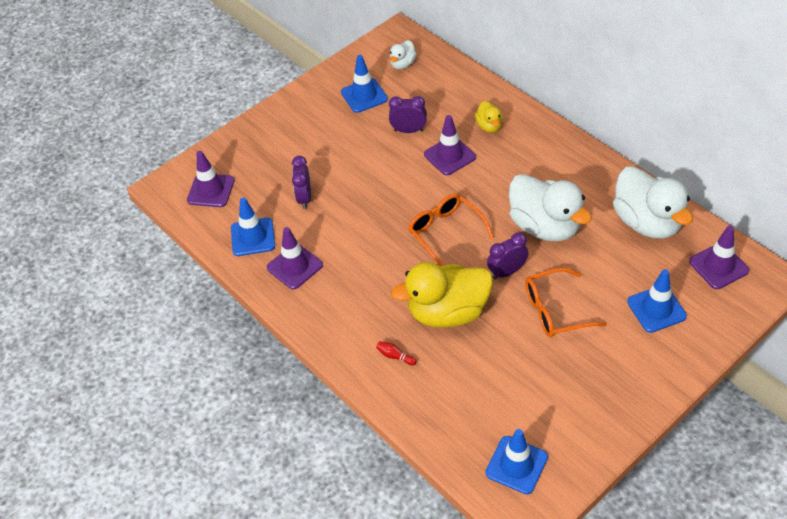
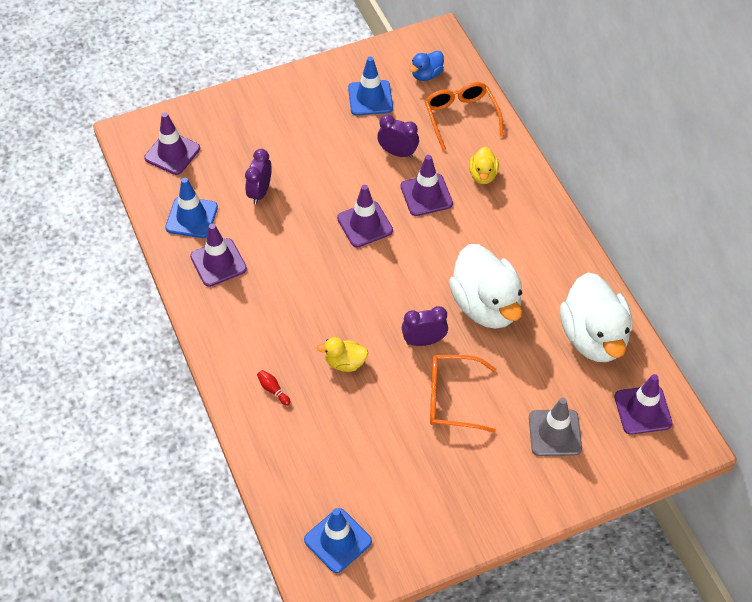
camera: 15 degrees right, 5 degrees up
white duck [390,40,417,70] -> blue duck [409,51,444,81]
yellow duck [391,262,493,327] -> yellow duck [317,337,368,372], size x0.47
orange glasses [408,193,494,266] -> orange glasses moved to [425,82,504,151]
blue traffic cone [627,269,687,333] -> grey traffic cone [529,398,582,456]
none -> purple traffic cone [337,185,393,248]

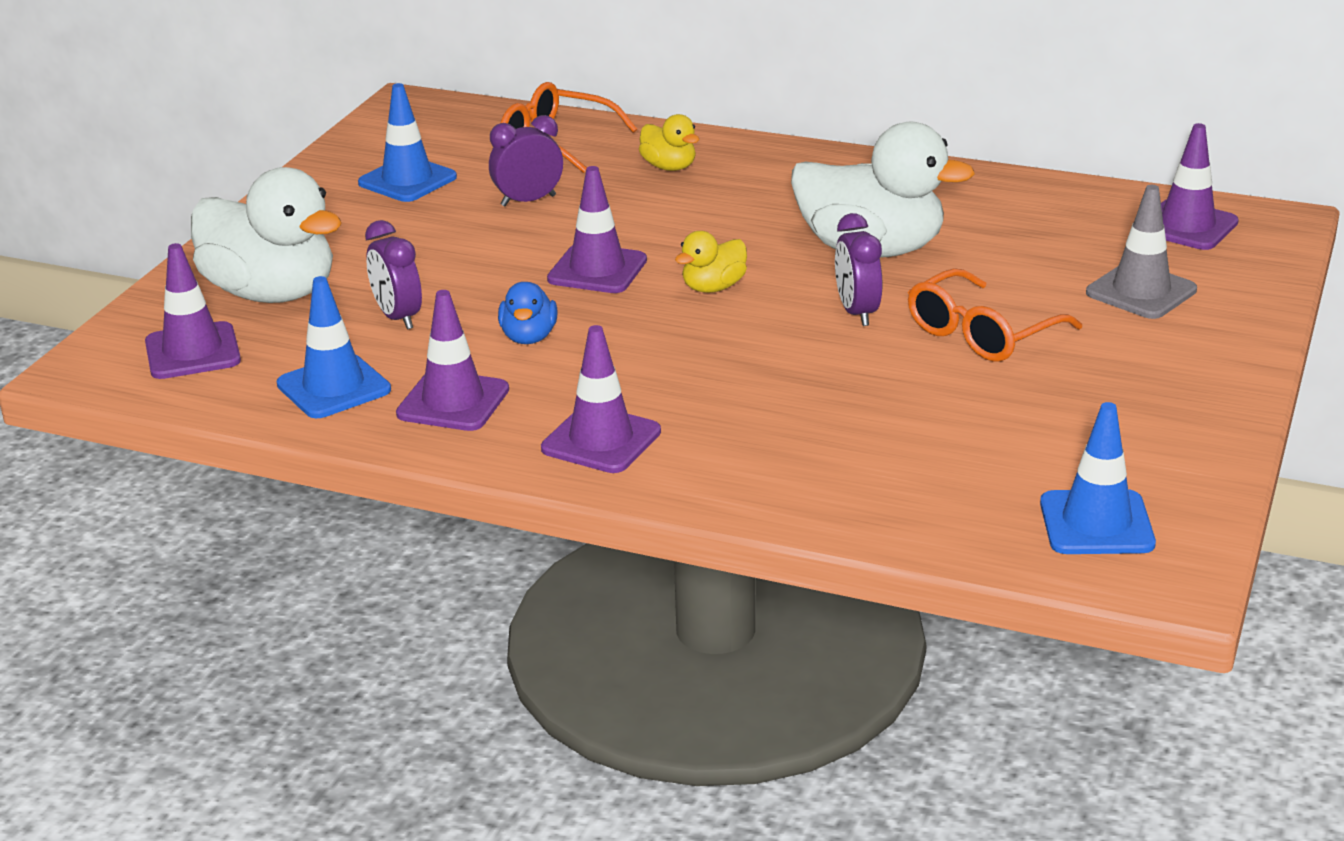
camera: 45 degrees left, 25 degrees down
red bowling pin [257,370,291,406] -> none
yellow duck [317,337,368,372] -> yellow duck moved to [675,231,747,293]
purple traffic cone [401,155,453,216] -> purple traffic cone moved to [541,325,661,473]
purple clock [402,306,448,346] -> purple clock turned 45 degrees counterclockwise [835,213,882,326]
blue duck [409,51,444,81] -> blue duck moved to [498,282,557,344]
white duck [560,273,632,362] -> white duck moved to [191,167,342,303]

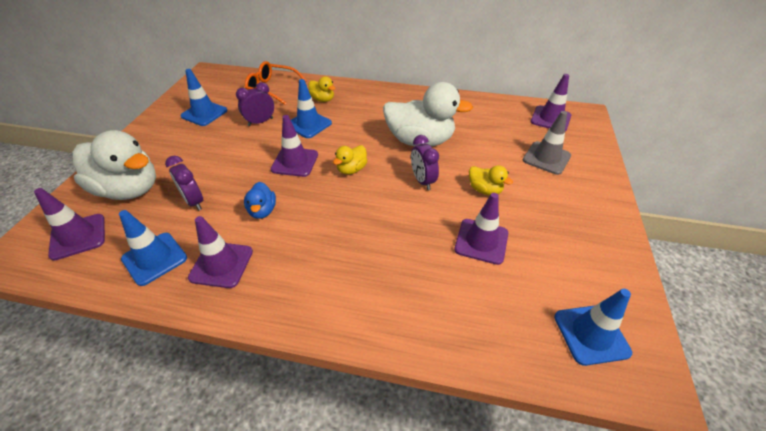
camera: 10 degrees left, 15 degrees up
purple traffic cone [541,325,661,473] -> purple traffic cone moved to [454,193,508,265]
orange glasses [908,268,1082,362] -> yellow duck [469,165,513,195]
none -> blue traffic cone [291,79,332,138]

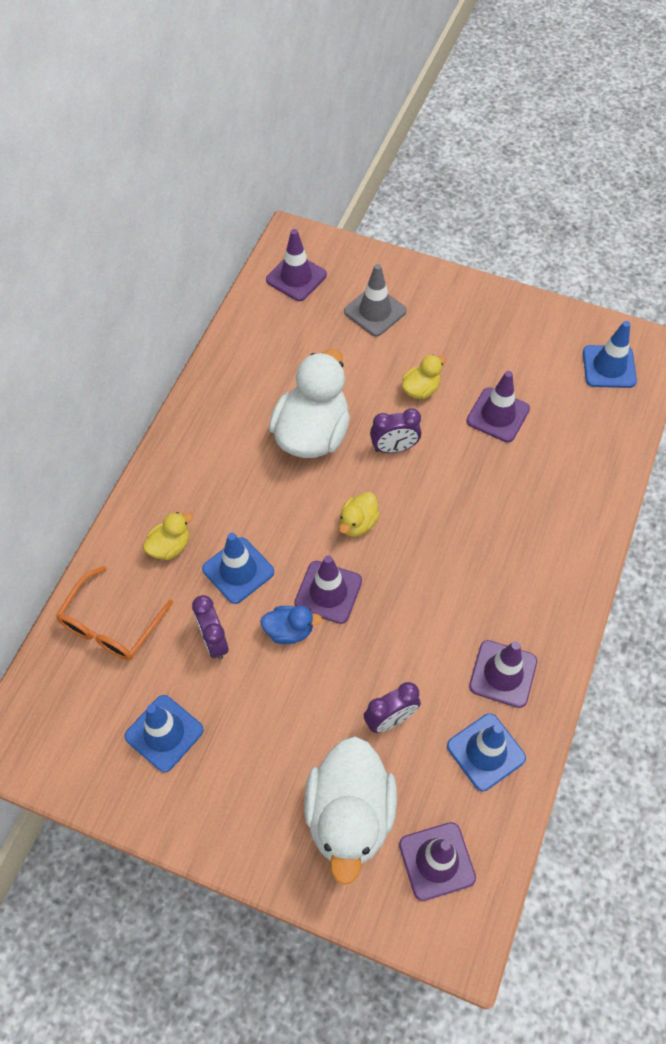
camera: 80 degrees left, 15 degrees up
white duck [73,130,156,200] -> white duck turned 150 degrees clockwise [304,736,397,885]
blue duck [244,182,276,219] -> blue duck moved to [260,606,322,644]
yellow duck [333,145,367,175] -> yellow duck turned 75 degrees clockwise [339,492,380,537]

